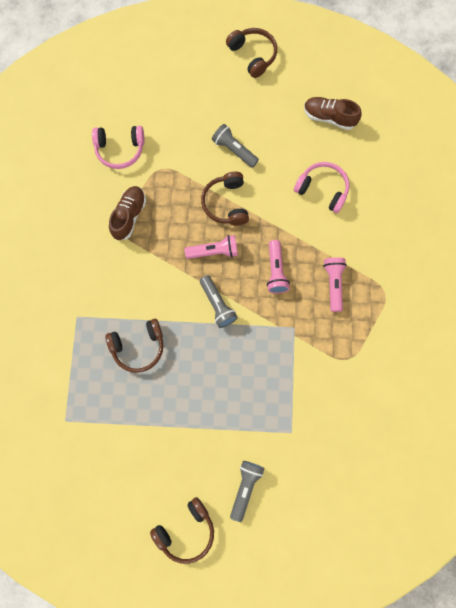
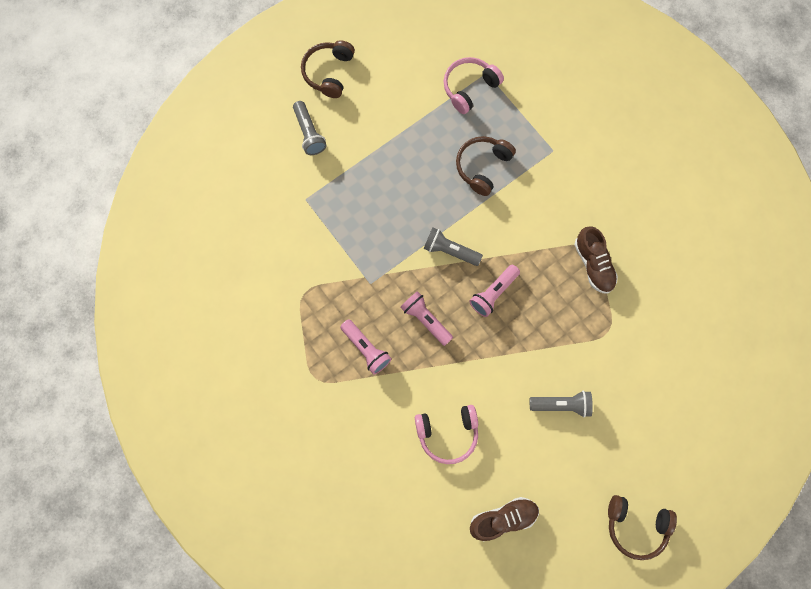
camera: 140 degrees right, 0 degrees up
pink headphones [92,126,144,169] -> pink headphones moved to [444,57,504,114]
brown headphones [201,171,249,225] -> none

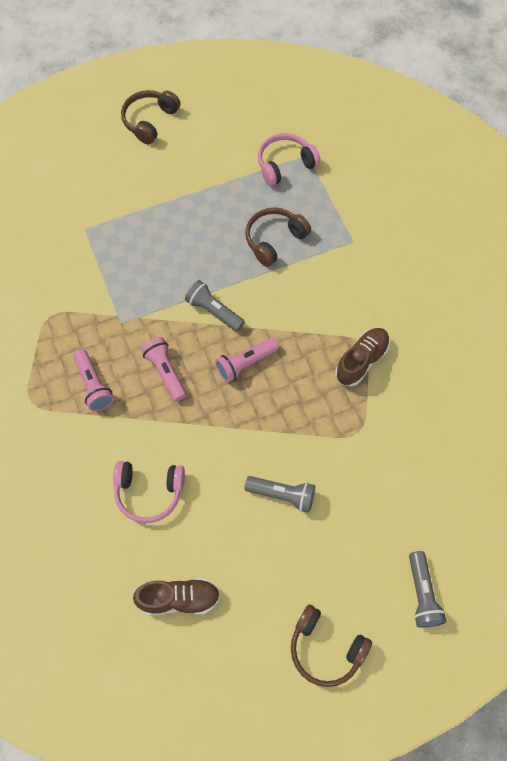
camera: 15 degrees right, 10 degrees down
grey flashlight [293,101,327,155] -> grey flashlight moved to [409,551,447,628]
brown shoe [574,226,618,294] -> brown shoe turned 135 degrees counterclockwise [335,328,390,387]

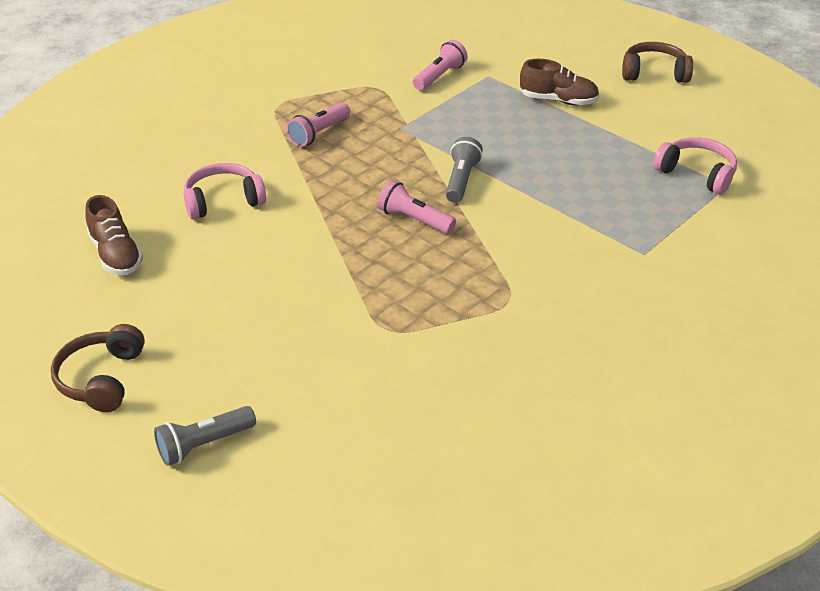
camera: 65 degrees right, 25 degrees down
pink headphones [113,461,185,523] -> pink headphones turned 90 degrees clockwise [184,163,266,220]
pink flashlight [141,337,187,402] -> pink flashlight moved to [413,40,468,91]
brown headphones [245,207,311,267] -> none
grey flashlight [245,476,315,513] -> none
brown shoe [335,328,390,387] -> brown shoe moved to [520,59,599,105]

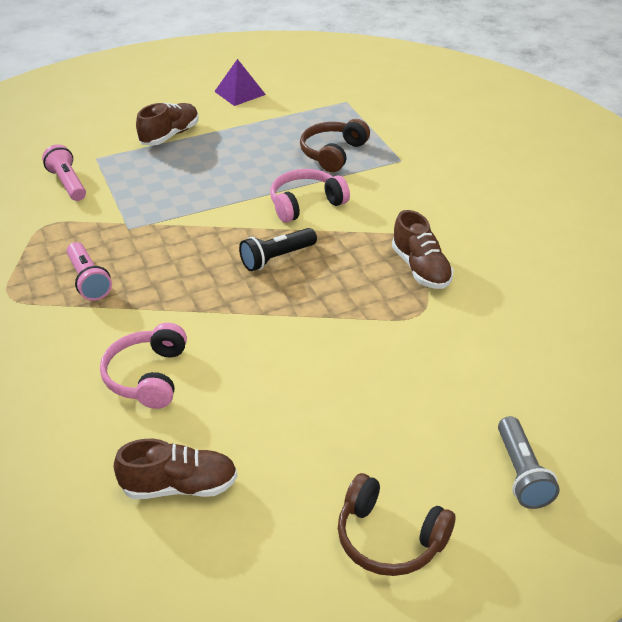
camera: 65 degrees left, 0 degrees up
pink flashlight [378,180,456,234] -> black flashlight [239,228,317,271]
grey flashlight [446,137,483,203] -> none
brown headphones [622,42,693,83] -> brown headphones moved to [300,119,370,172]
pink headphones [653,137,737,195] -> pink headphones moved to [270,169,350,223]
none -> purple pyramid [214,59,266,106]
none -> brown shoe [392,210,454,289]

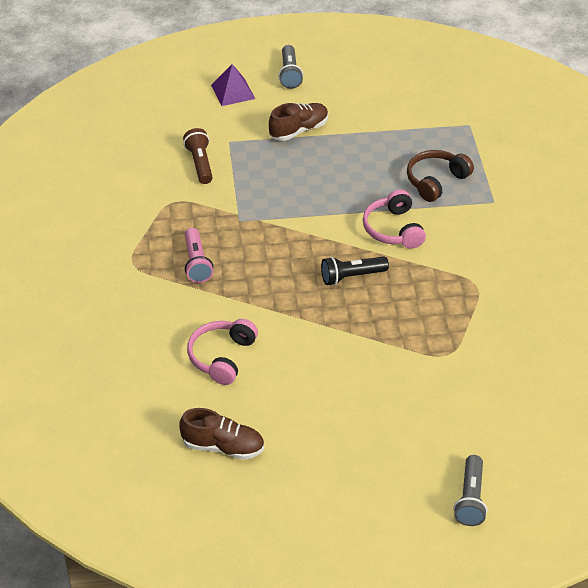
camera: 15 degrees right, 5 degrees up
pink flashlight [42,144,86,201] -> brown flashlight [183,128,213,184]
purple pyramid [214,59,266,106] -> purple pyramid moved to [211,64,255,106]
pink headphones [270,169,350,223] -> pink headphones turned 90 degrees counterclockwise [363,189,426,249]
brown headphones [338,473,455,576] -> none
brown shoe [392,210,454,289] -> none
none -> grey flashlight [278,45,303,89]

